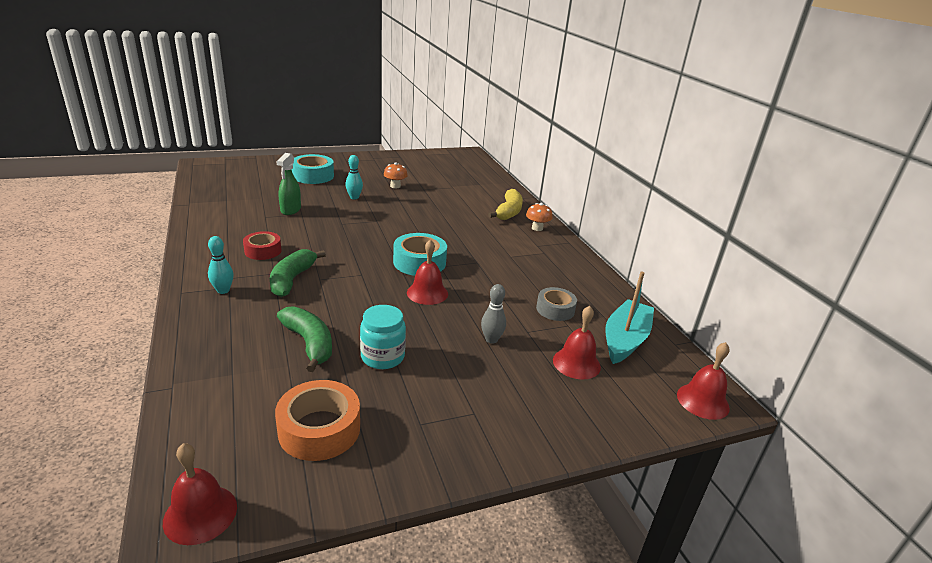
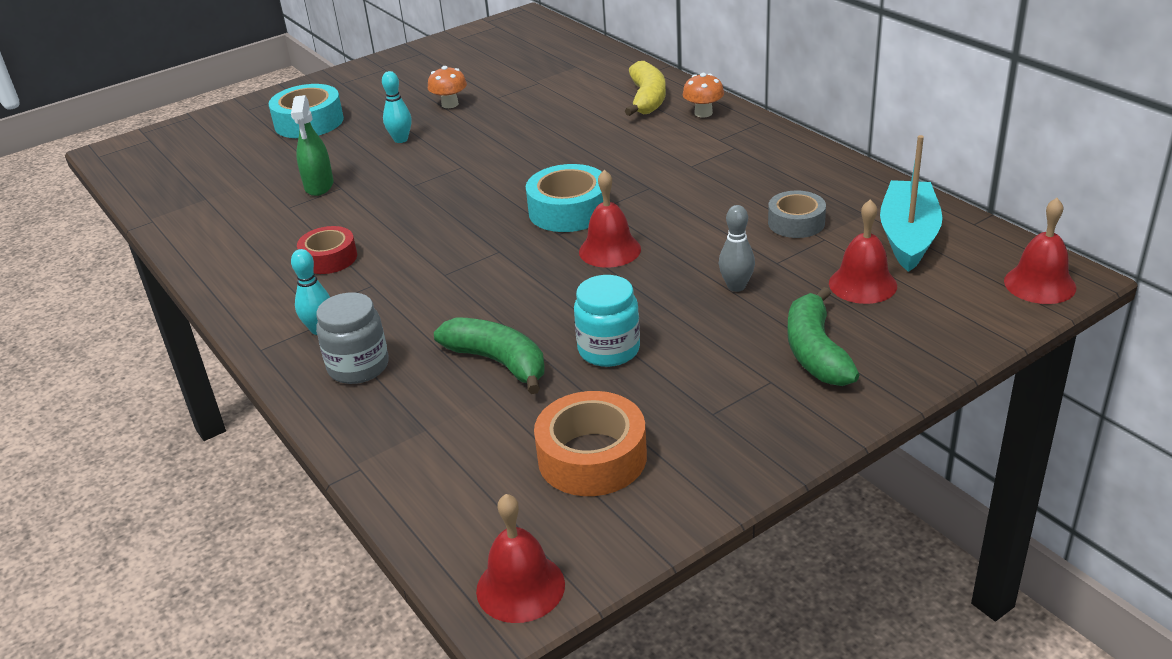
camera: 10 degrees left, 5 degrees up
green banana [270,249,326,297] -> green banana moved to [787,287,859,386]
none -> grey jar [316,293,389,384]

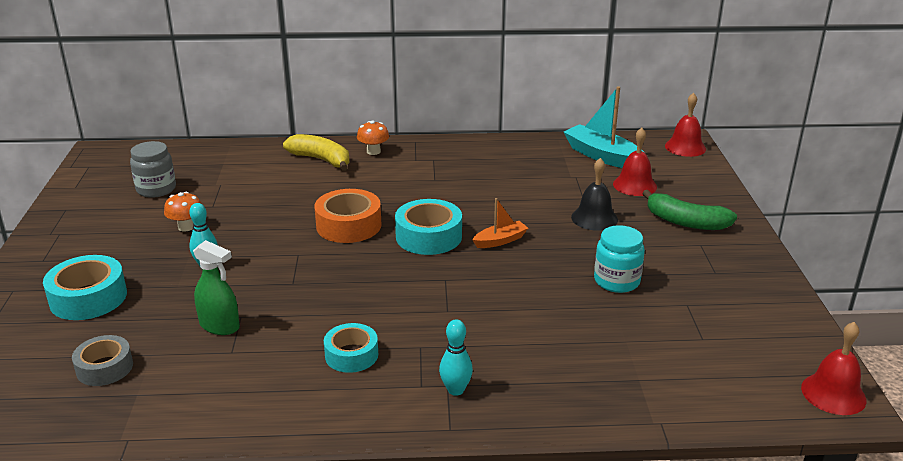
camera: 60 degrees left, 5 degrees down
red tape [297,226,357,274] -> turquoise tape [324,323,378,373]
grey jar [316,293,389,384] -> grey jar moved to [130,141,176,198]
green banana [434,317,545,394] -> none
orange tape [534,391,647,496] -> orange tape moved to [314,189,382,243]
red bell [579,170,641,268] -> orange boat [472,198,528,248]
grey bowling pin [719,205,755,292] -> black bell [571,158,618,231]
grey tape [768,191,826,238] -> grey tape moved to [72,335,133,386]

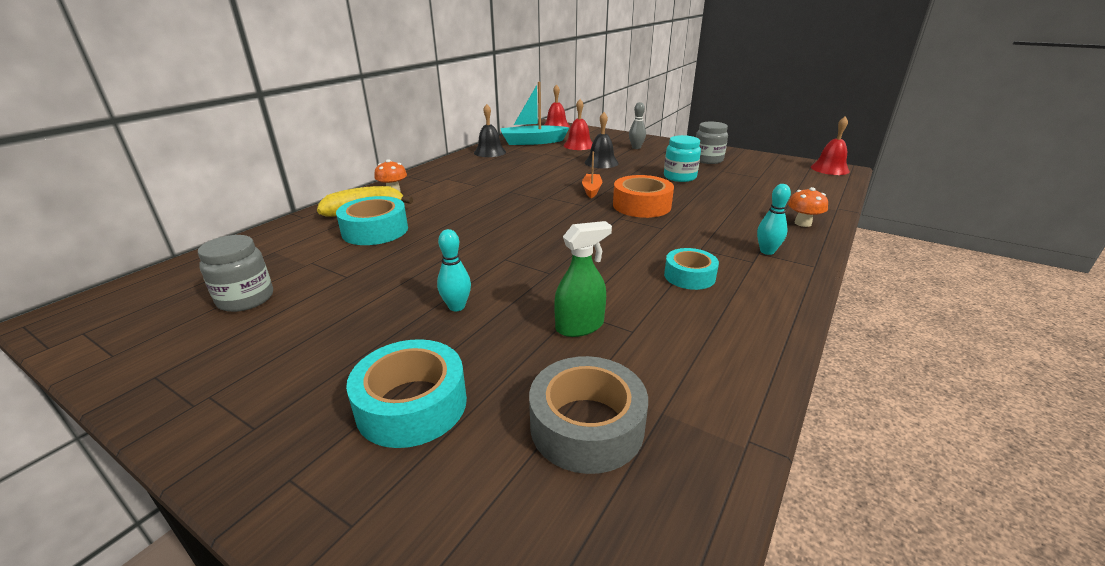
camera: 55 degrees left, 0 degrees up
grey tape [72,335,133,386] -> grey tape [529,356,648,474], size x1.51
orange mushroom [164,192,201,231] -> orange mushroom moved to [788,187,828,227]
orange tape [314,189,382,243] -> orange tape moved to [613,175,674,218]
turquoise tape [395,199,462,255] -> turquoise tape moved to [336,196,408,245]
green banana [642,190,737,230] -> grey bowling pin [629,102,646,149]
none -> black bell [474,104,506,157]
none -> grey jar [696,122,728,164]

